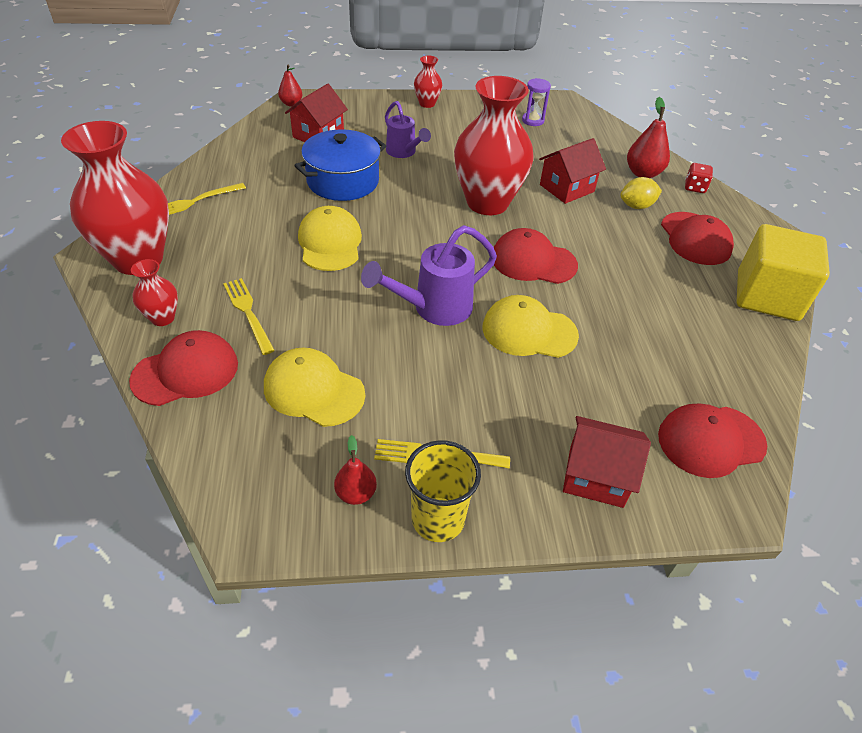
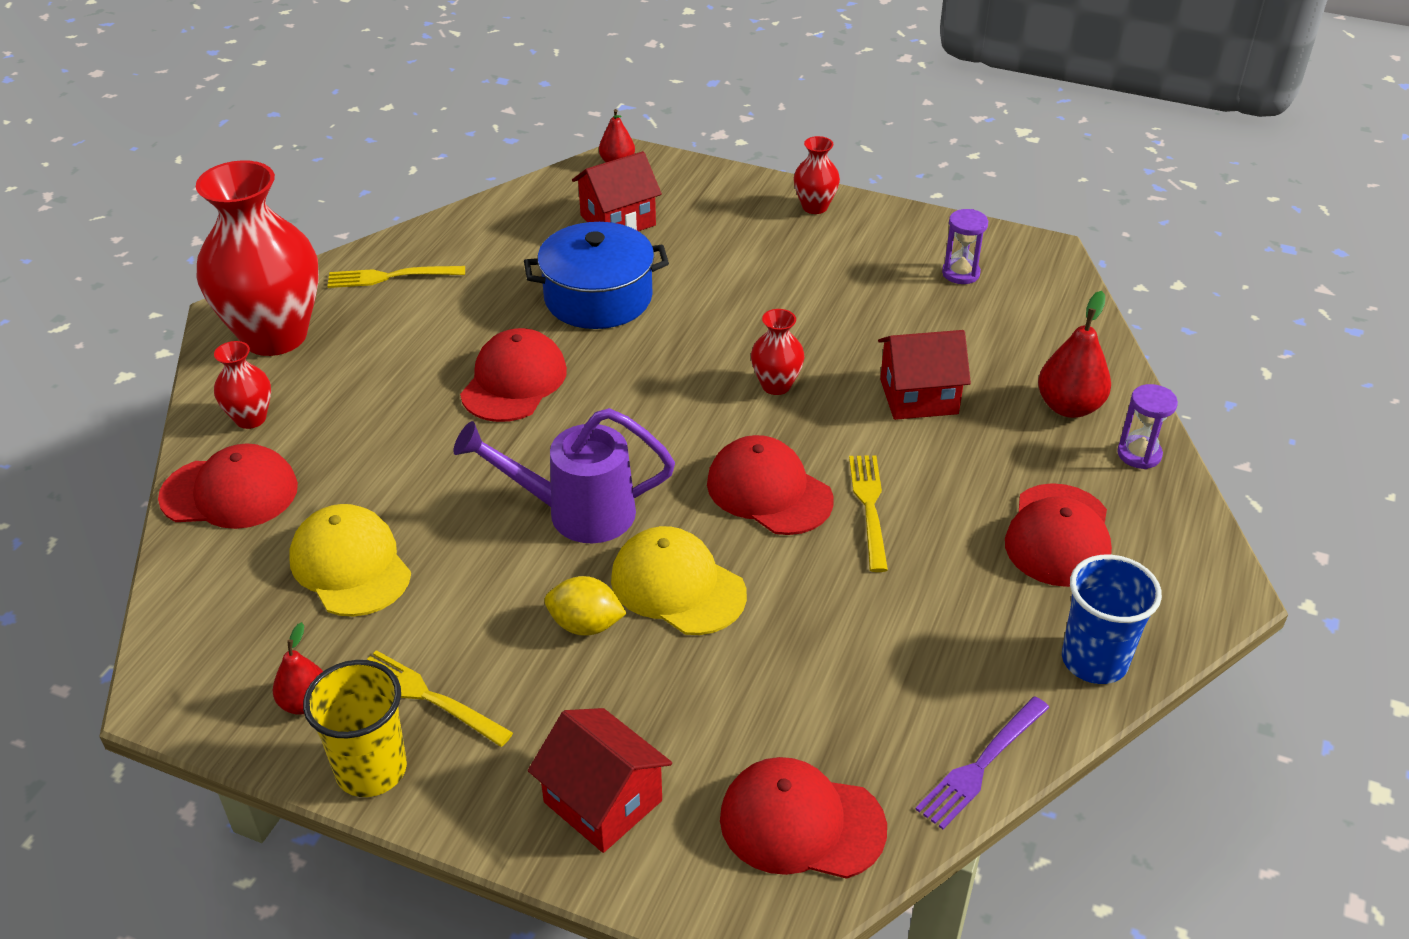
camera: 30 degrees right, 5 degrees down
yellow fork [223,278,275,355] -> yellow fork moved to [849,456,888,572]
yellow cap [298,206,362,271] -> red cap [460,328,567,422]
purple watering can [385,101,431,158] -> none
red vase [454,76,534,215] -> red vase [751,309,805,395], size x0.45
yellow lemon [620,177,662,209] -> yellow lemon moved to [544,576,627,636]
red dice [685,163,713,193] -> purple hourglass [1117,384,1178,469]
yellow cube [736,224,830,321] -> blue cup [1062,555,1162,684]
none -> purple fork [915,696,1049,829]

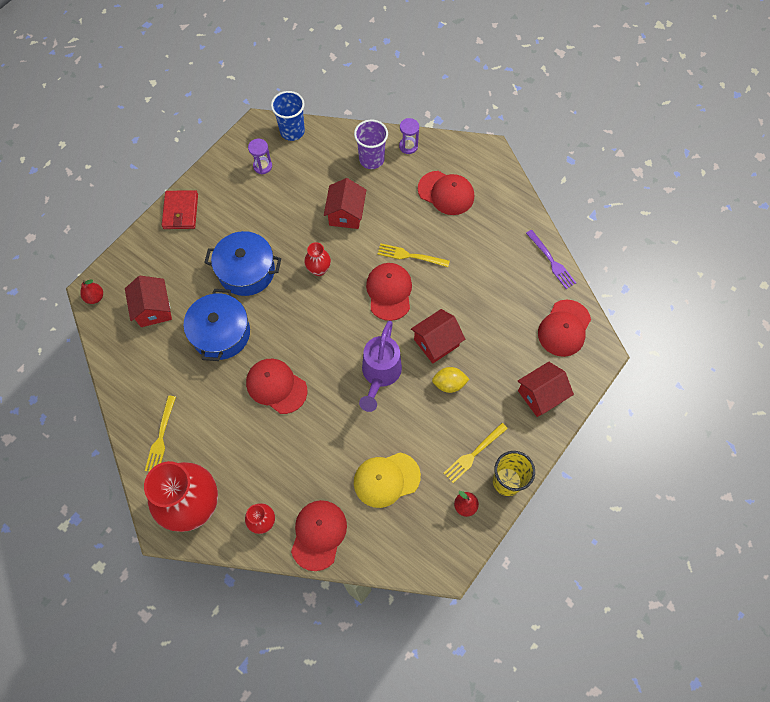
camera: 75 degrees left, 25 degrees up
yellow lemon [544,576,627,636] -> yellow lemon turned 60 degrees clockwise [432,367,469,393]
yellow cap [611,526,747,635] -> red house [411,309,465,364]
red cap [707,435,833,535] -> red cap turned 120 degrees clockwise [366,263,412,321]
red vase [794,136,840,214] -> red wallet [162,190,198,229]
red pear [1038,291,1111,418] -> purple cup [354,120,388,169]
blue cup [1062,555,1162,684] -> blue cup moved to [271,91,305,141]
none -> blue pot [204,231,281,296]

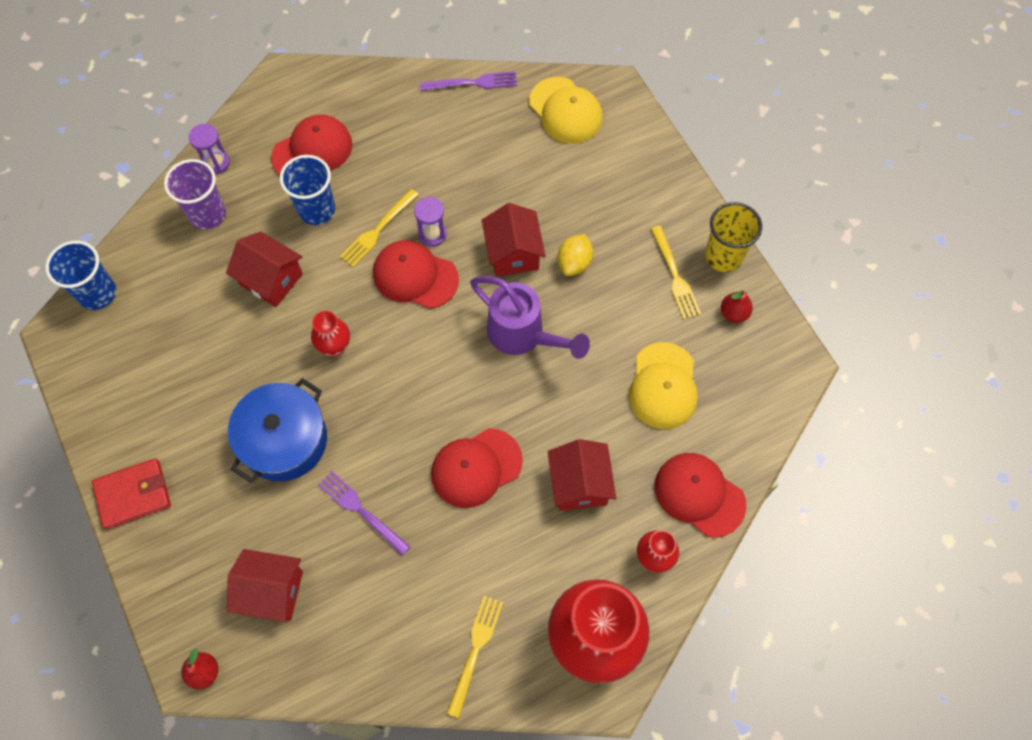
camera: 65 degrees left, 0 degrees up
yellow fork [145,396,176,471] -> yellow fork turned 105 degrees counterclockwise [447,596,503,718]
red wallet [162,190,198,229] -> red wallet turned 45 degrees counterclockwise [92,458,171,529]
blue pot [184,289,250,361] -> purple fork [318,471,411,556]
purple hourglass [248,139,272,174] -> purple hourglass moved to [414,197,447,247]
red house [517,362,574,417] -> red house moved to [548,439,616,511]
red cap [538,300,591,357] -> yellow cap [529,77,603,144]
none -> blue cup [280,155,335,225]

